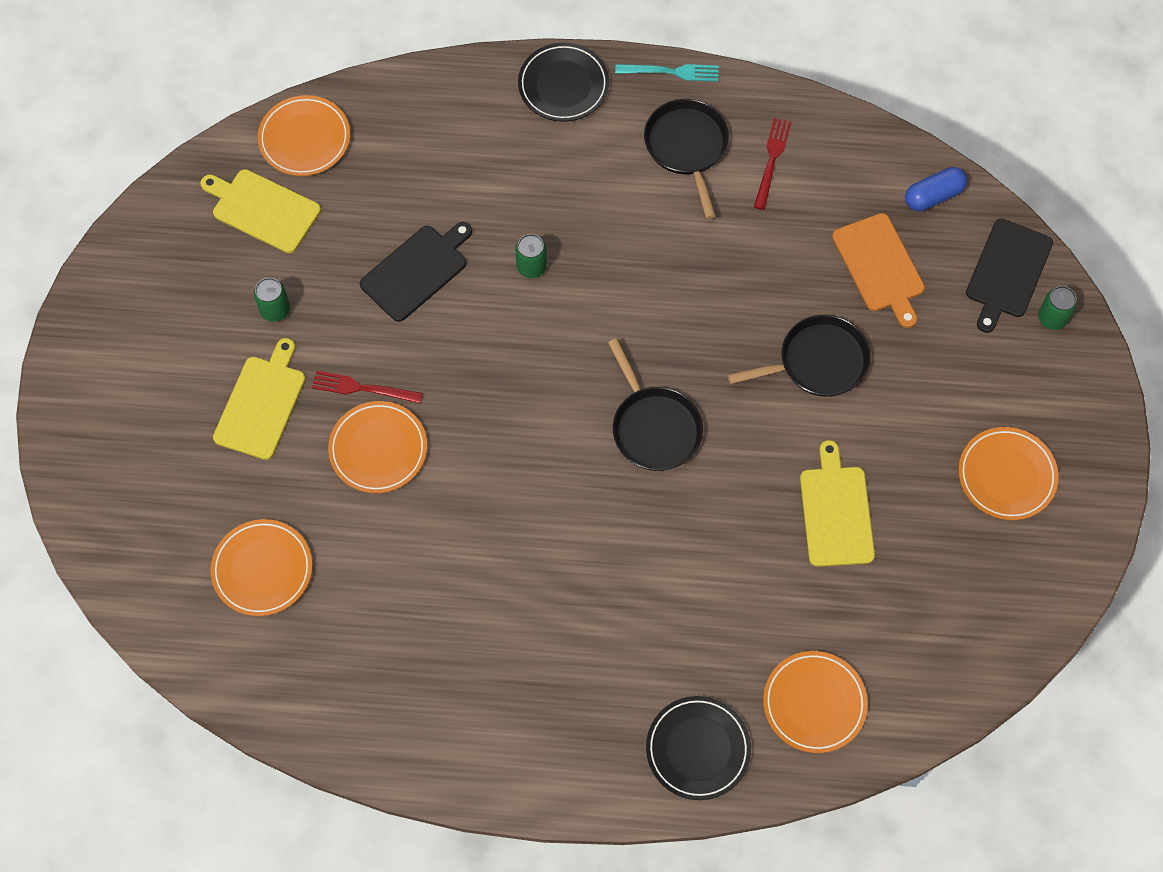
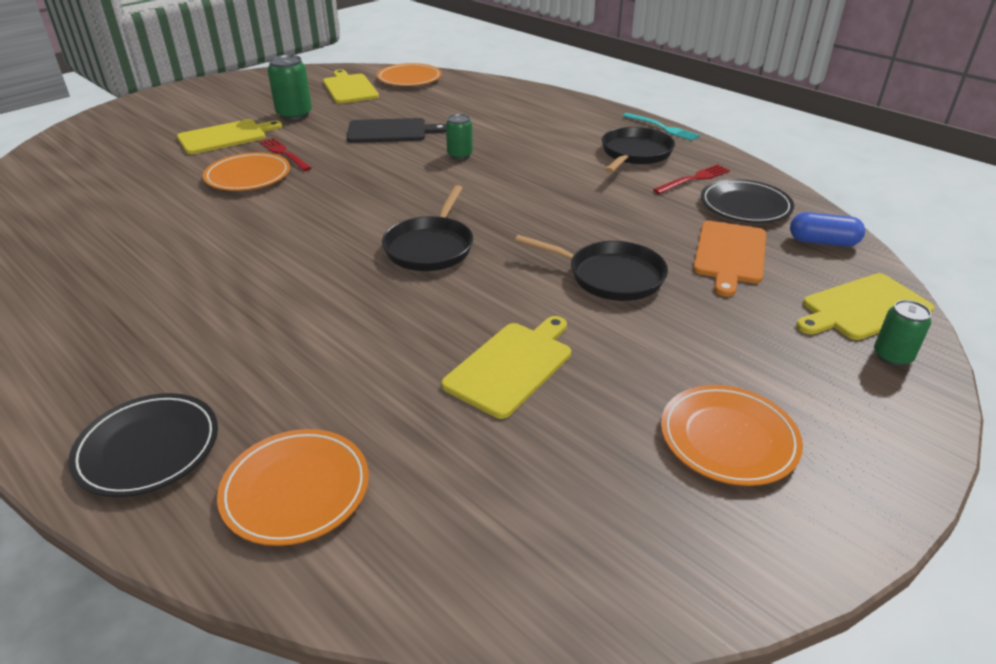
camera: 40 degrees right, 30 degrees down
orange plate [211,519,312,616] -> none
green can [254,278,290,322] -> green can [268,55,312,120], size x1.57
black plate [518,43,609,122] -> black plate moved to [701,179,794,223]
black cutting board [966,219,1053,333] -> yellow cutting board [796,273,934,340]

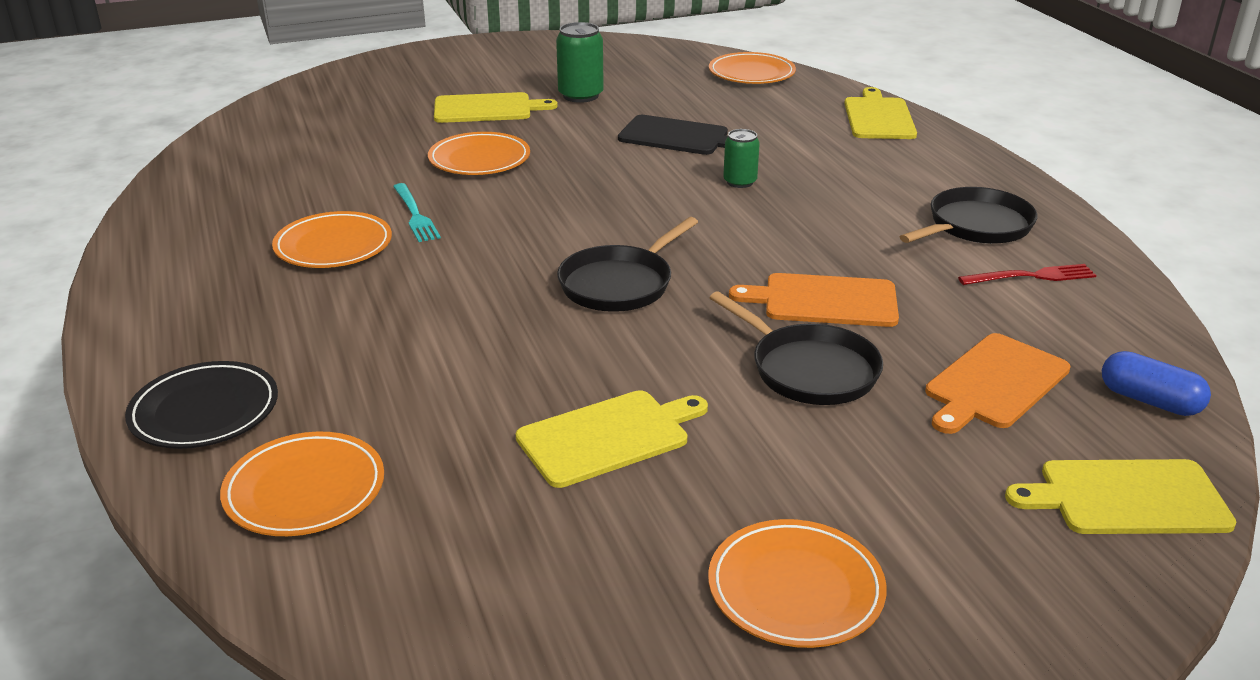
camera: 25 degrees right, 5 degrees down
red fork [260,138,312,171] -> none
yellow cutting board [323,70,379,104] -> yellow cutting board moved to [844,87,917,139]
turquoise fork [623,113,700,141] -> turquoise fork moved to [393,183,441,242]
black plate [701,179,794,223] -> none
green can [874,300,931,366] -> none
none -> orange plate [272,211,392,268]
none -> orange cutting board [729,273,899,327]

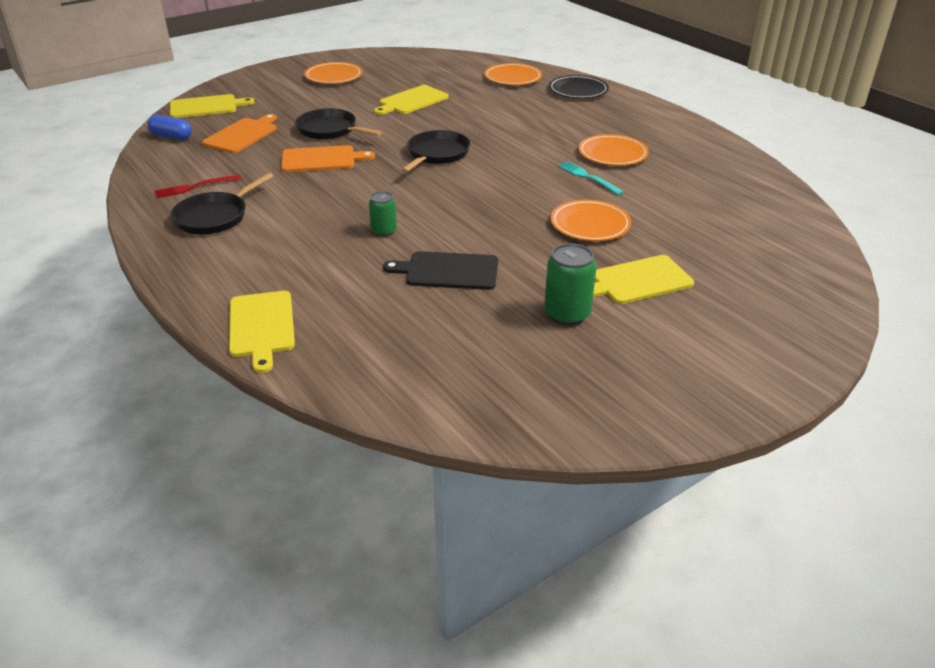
camera: 165 degrees right, 5 degrees up
orange plate [709,52,796,84] -> none

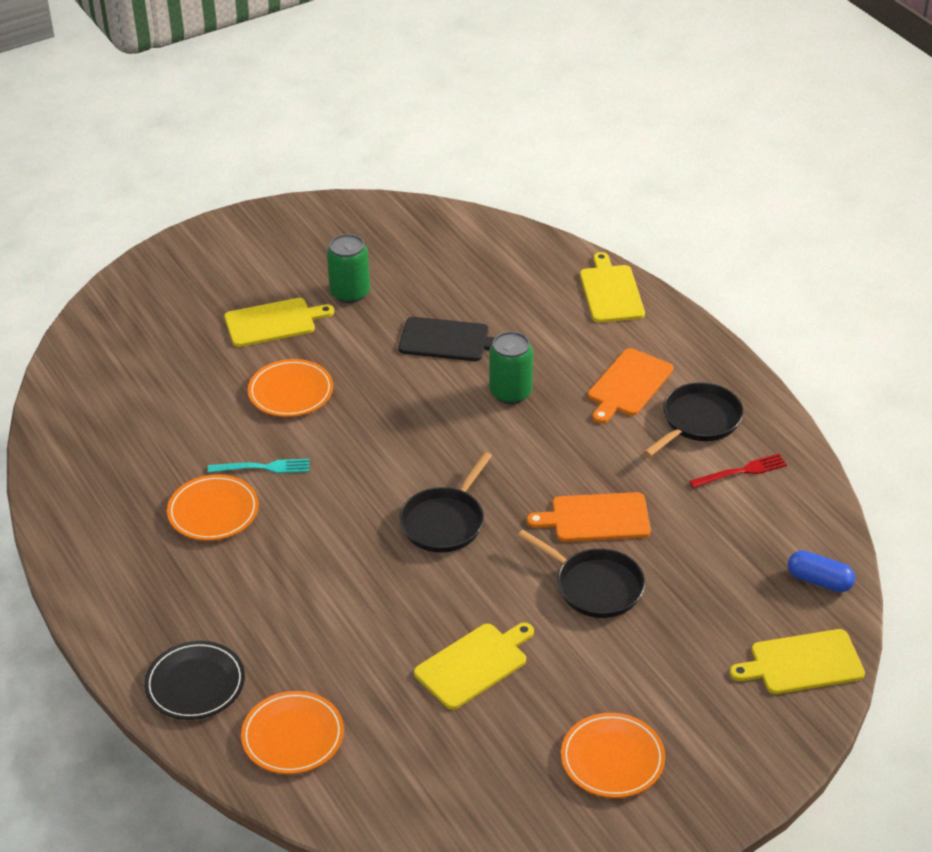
camera: 175 degrees left, 5 degrees up
orange cutting board [202,114,277,153] -> orange cutting board moved to [588,348,673,424]
green can [369,191,397,237] -> green can [489,331,533,404], size x1.57
turquoise fork [558,161,624,195] -> turquoise fork turned 60 degrees counterclockwise [208,459,309,473]

